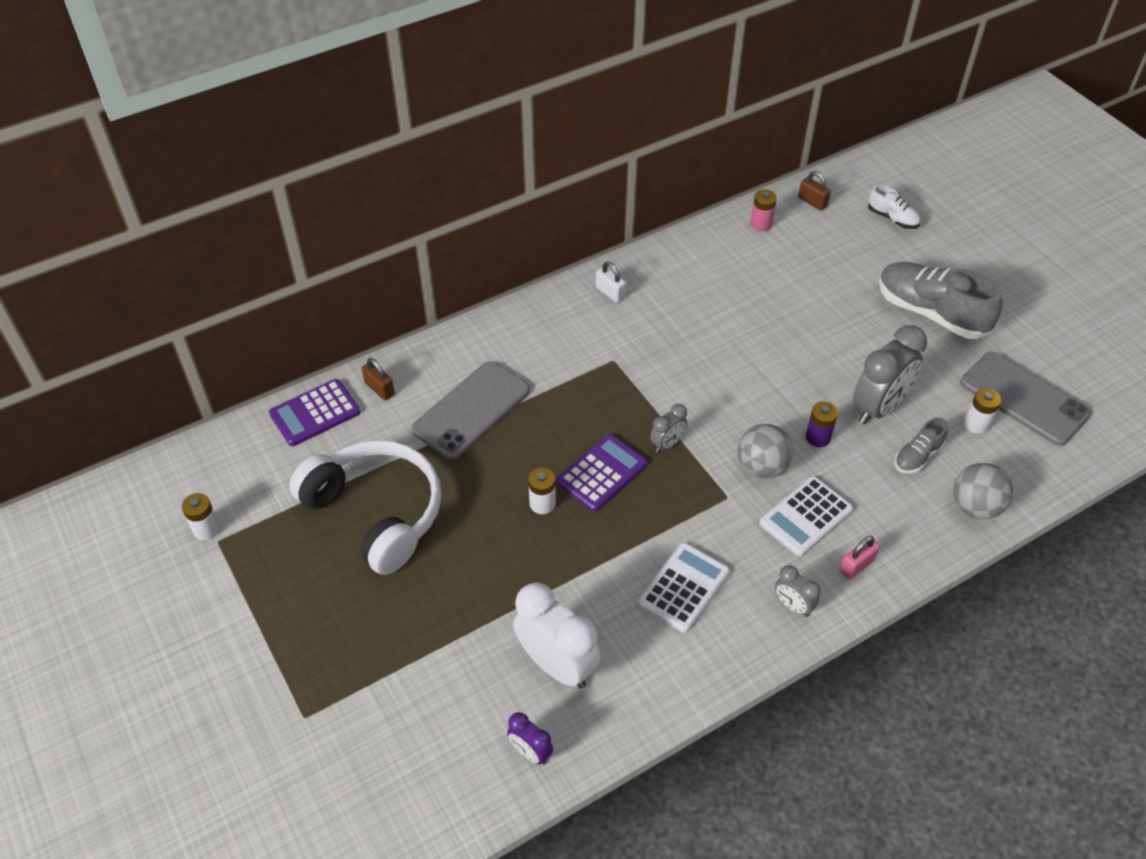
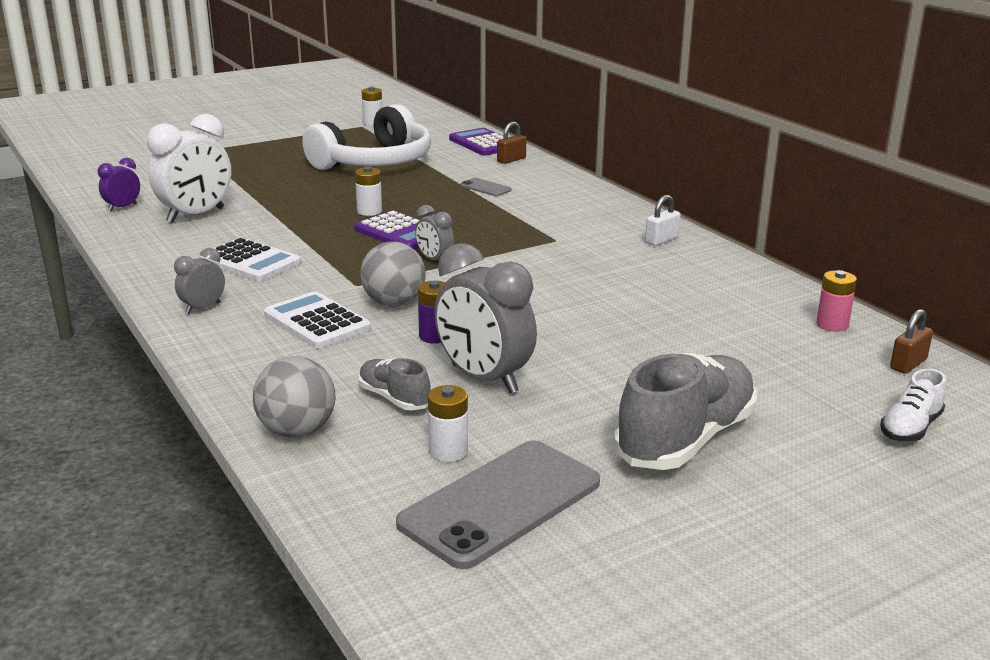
camera: 90 degrees right, 25 degrees down
grey phone [411,361,530,460] -> grey phone [460,178,512,196], size x0.44
pink padlock [840,536,880,579] -> none

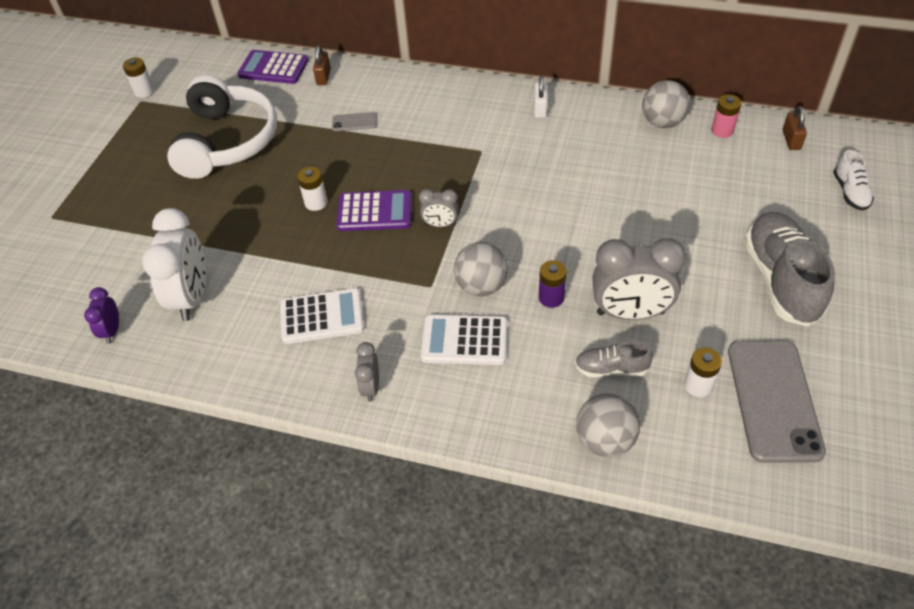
camera: 40 degrees left, 25 degrees up
none -> grey ball [642,80,690,128]

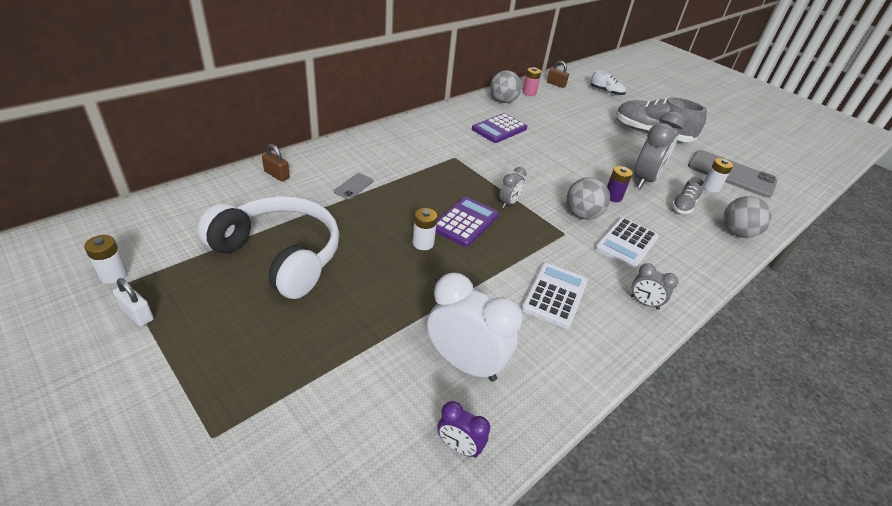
camera: 65 degrees left, 10 degrees down
purple calculator [237,50,309,84] -> purple calculator moved to [472,113,527,143]
white padlock [534,76,547,118] -> white padlock moved to [113,278,154,326]

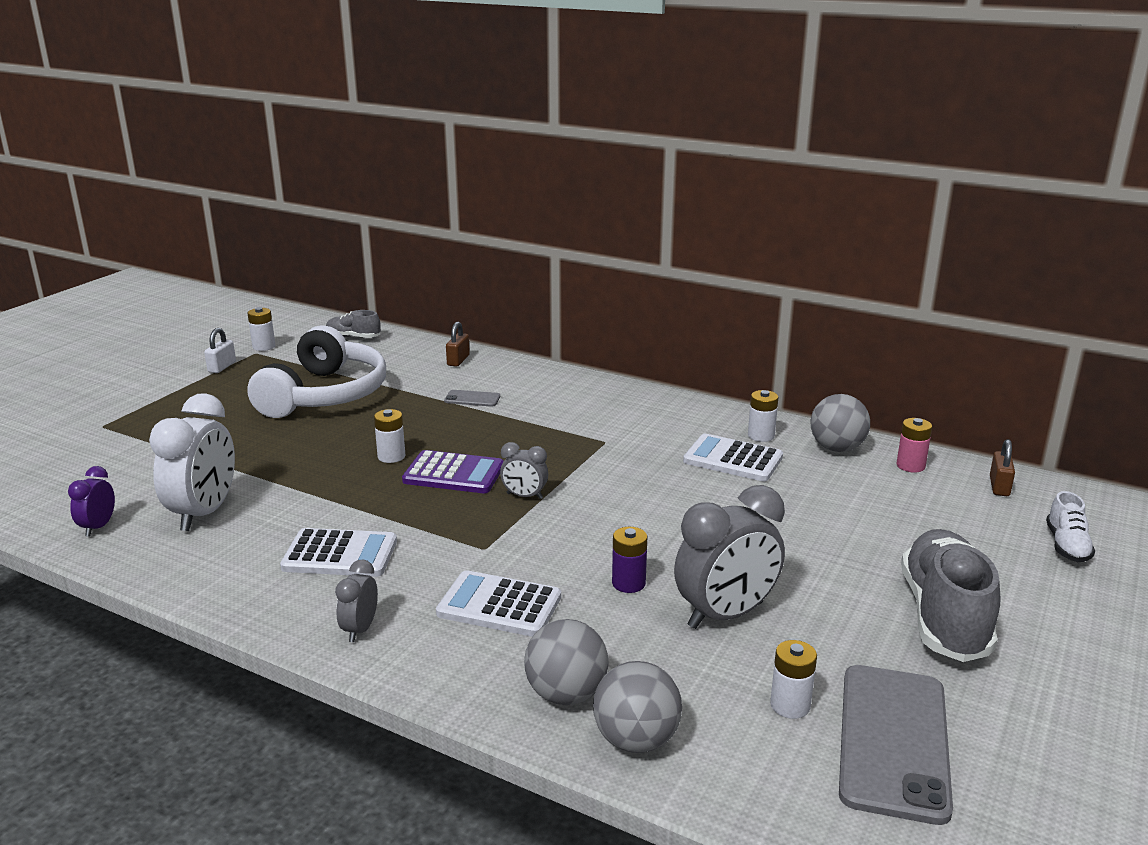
camera: 75 degrees right, 15 degrees down
purple calculator [472,113,527,143] -> white calculator [683,434,783,481]
grey ball [567,177,610,220] -> grey ball moved to [524,619,609,705]
grey clock [634,111,684,189] -> grey clock turned 45 degrees counterclockwise [674,485,785,629]
grey shoe [672,176,705,214] -> grey shoe moved to [326,310,381,338]
none -> white battery [748,390,778,442]

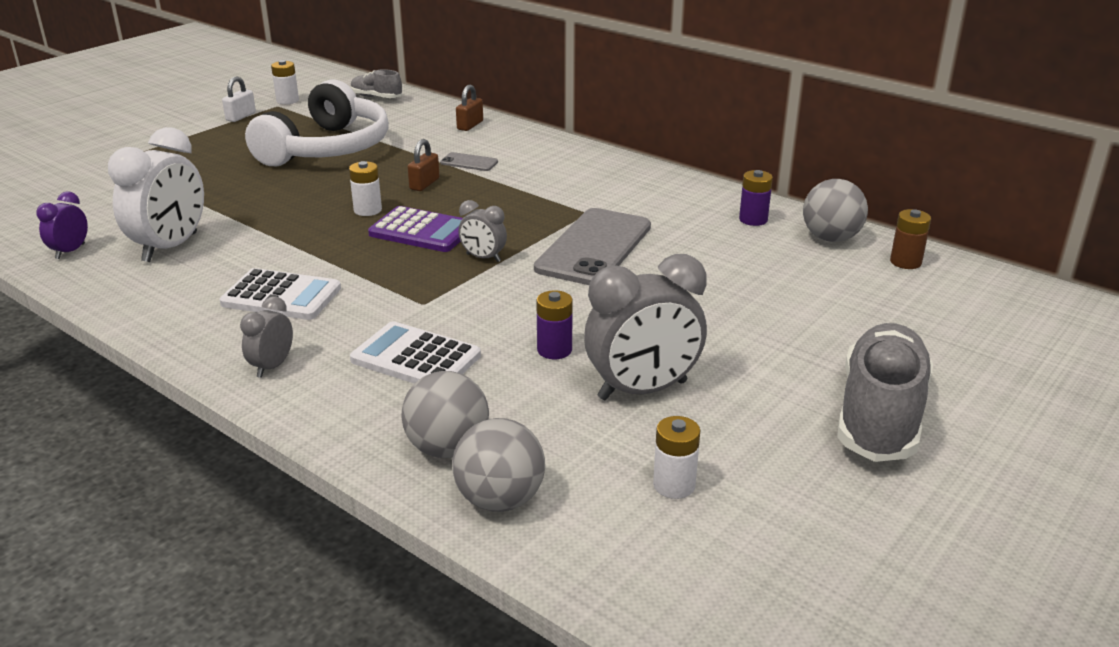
camera: 10 degrees right, 5 degrees up
white calculator [683,434,783,481] -> none
white battery [748,390,778,442] -> purple battery [739,170,773,226]
grey phone [839,665,953,825] -> grey phone moved to [534,208,651,285]
pink battery [896,418,932,473] -> brown battery [890,209,931,269]
brown padlock [990,439,1015,496] -> brown padlock moved to [408,139,440,191]
white shoe [1046,491,1095,562] -> none

